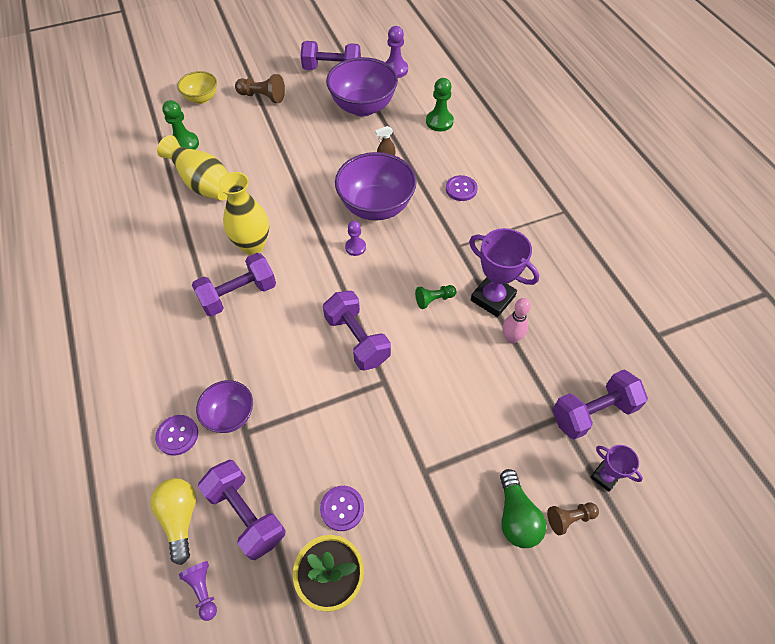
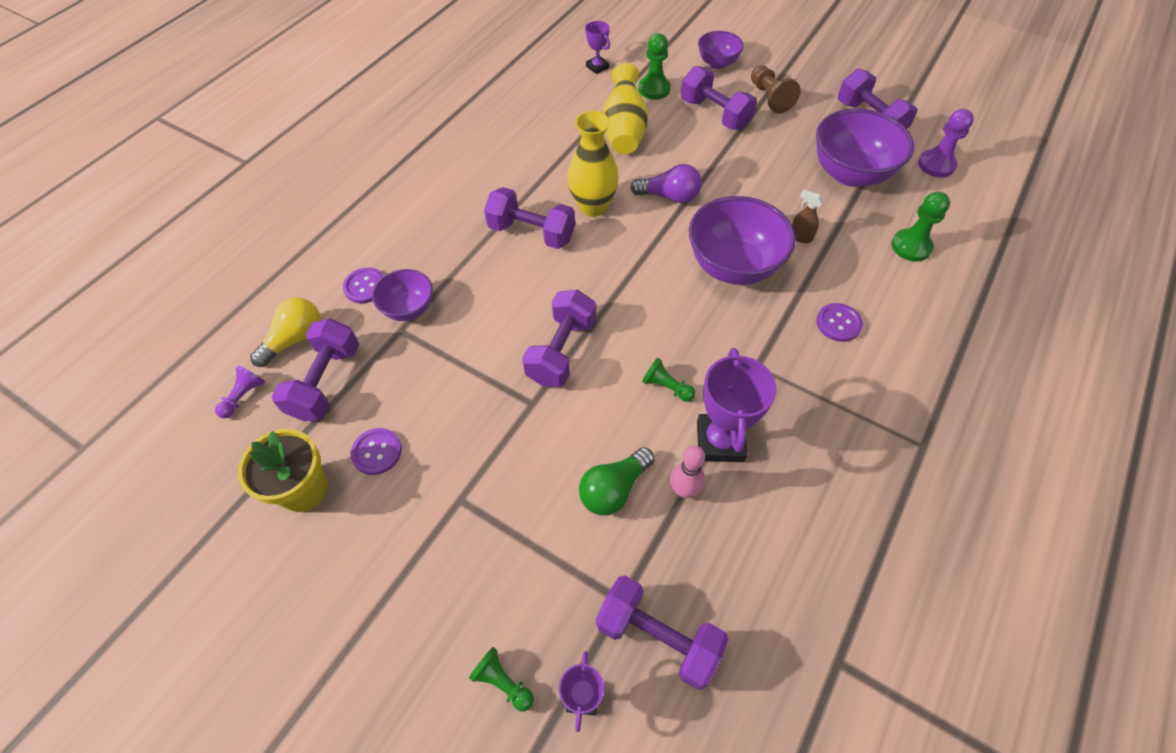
camera: 55 degrees right, 0 degrees up
yellow bowl [177,71,217,104] -> purple bowl [698,31,744,69]
purple pawn [345,221,366,256] -> none
green light bulb [500,469,546,548] -> green light bulb moved to [579,447,655,516]
brown pawn [547,502,599,535] -> green pawn [469,647,534,712]
none -> purple trophy [585,21,610,74]
none -> purple light bulb [630,164,702,203]
none -> purple dumbbell [681,66,757,130]

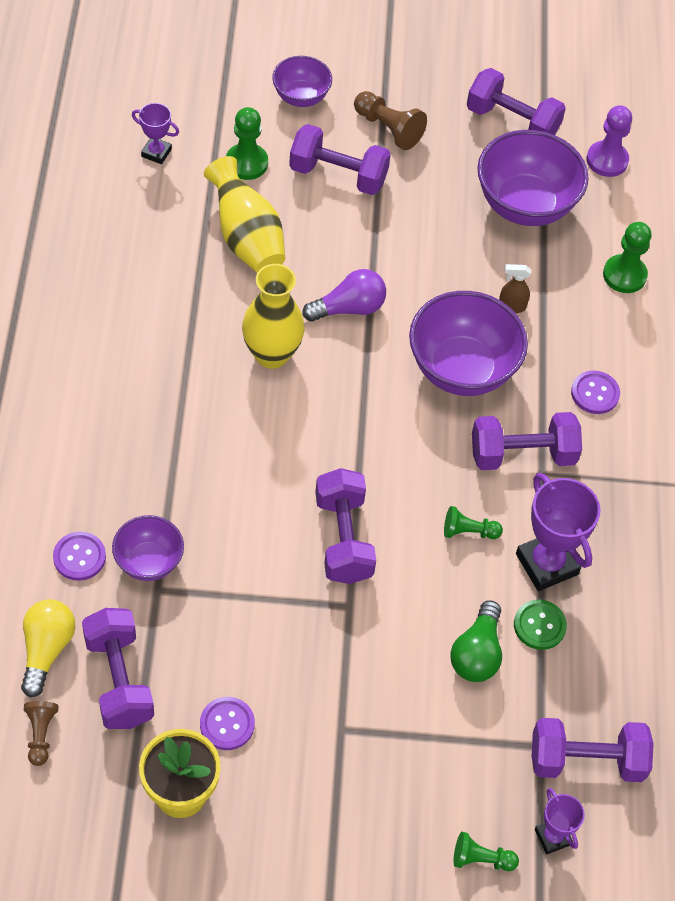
camera: 35 degrees left, 0 degrees up
purple pawn [215,365,265,418] -> brown pawn [24,701,58,766]
purple dumbbell [484,187,575,249] -> purple dumbbell moved to [472,412,582,470]
pink bowling pin [670,446,705,498] -> green button [514,600,567,650]

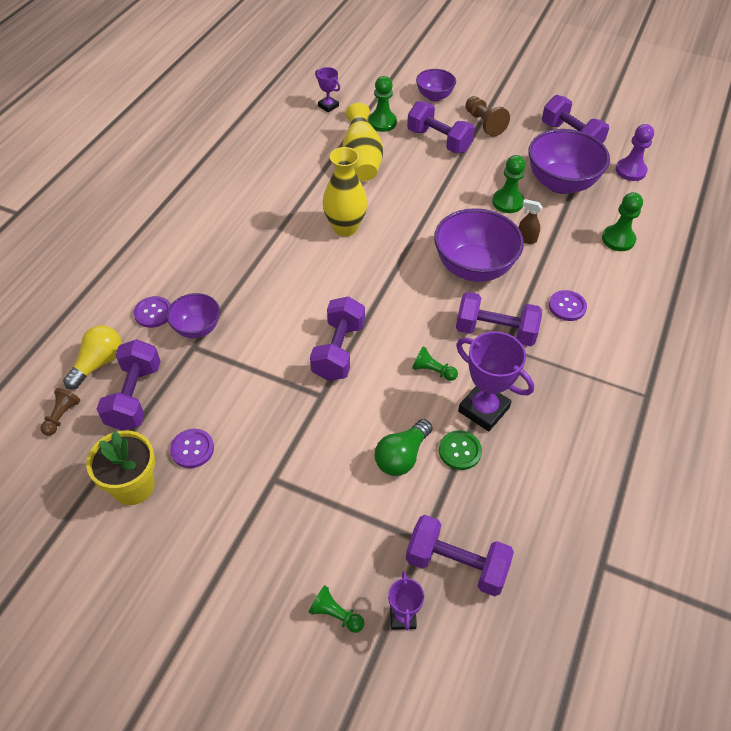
camera: 25 degrees right, 5 degrees down
purple light bulb [302,269,386,322] -> none
purple trophy [516,473,601,591] -> purple trophy turned 45 degrees counterclockwise [456,331,534,432]
none -> green pawn [492,155,526,213]

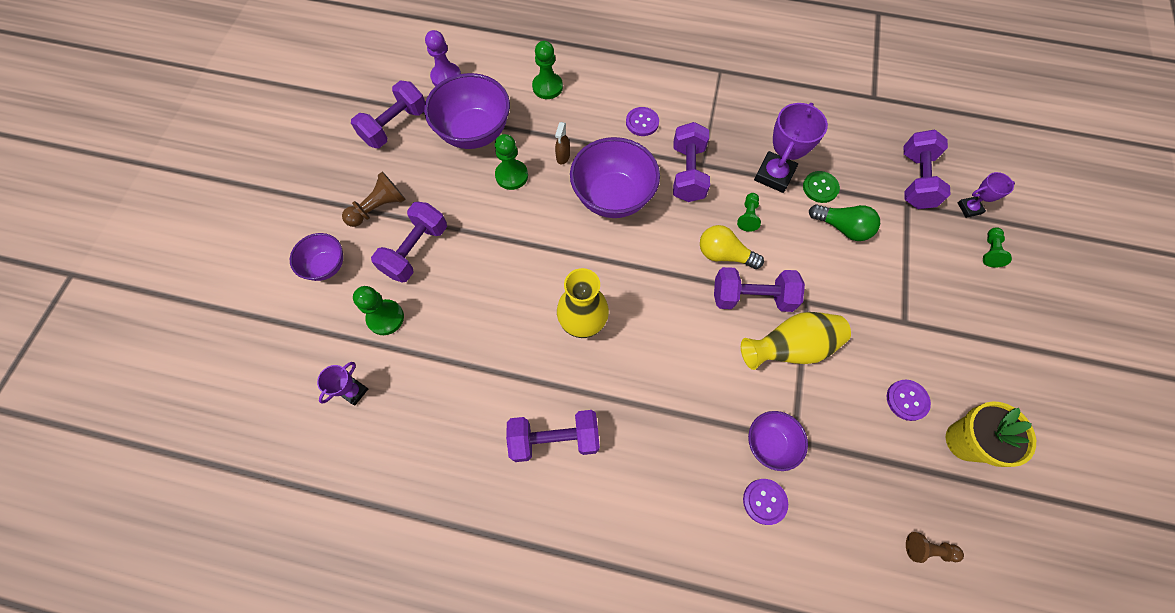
camera: 100 degrees left, 15 degrees up
yellow light bulb [63,325,122,390] -> yellow light bulb moved to [700,225,764,269]
purple dumbbell [97,339,161,431] -> purple dumbbell moved to [506,410,600,462]
yellow vase [342,103,383,181] -> yellow vase moved to [741,312,851,370]

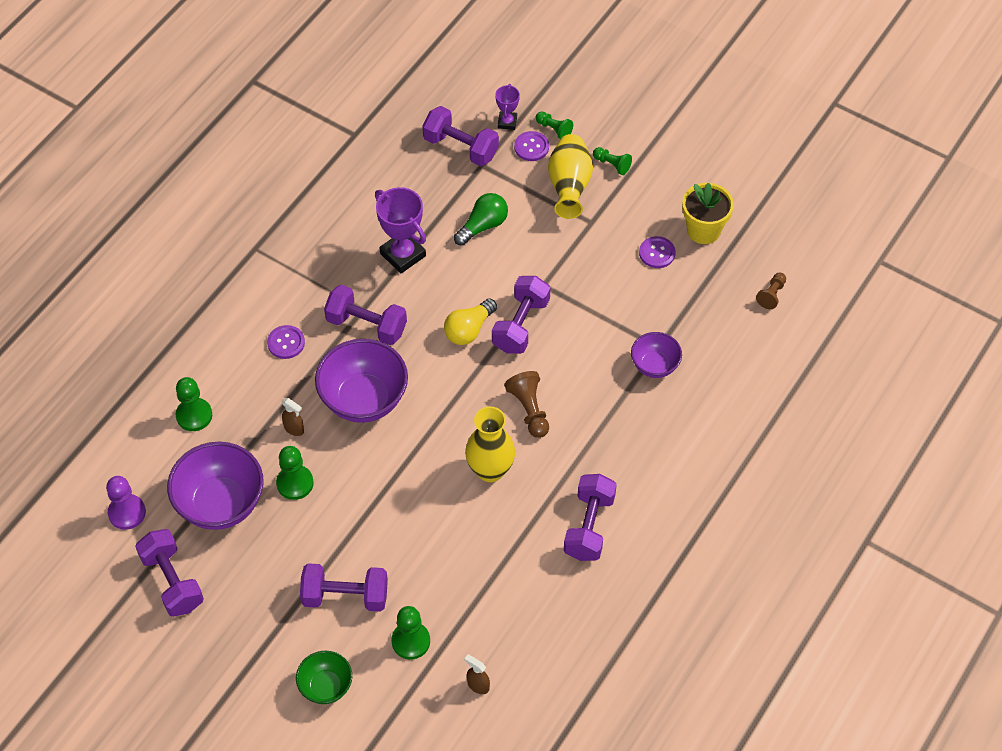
camera: 70 degrees left, 10 degrees down
purple bowl [290,233,343,281] -> green bowl [296,651,352,704]
purple trophy [317,362,368,406] -> brown spray bottle [464,654,490,694]
brown pawn [342,172,406,227] -> brown pawn moved to [504,371,549,438]
purple dumbbell [371,202,447,283] -> purple dumbbell turned 45 degrees counterclockwise [300,563,388,612]
green pawn [737,193,761,232] -> green pawn moved to [593,147,632,175]
yellow vase [741,312,851,370] -> yellow vase moved to [548,134,593,219]
purple button [743,479,788,525] -> purple button moved to [514,131,549,161]
green button [803,171,840,203] -> none

